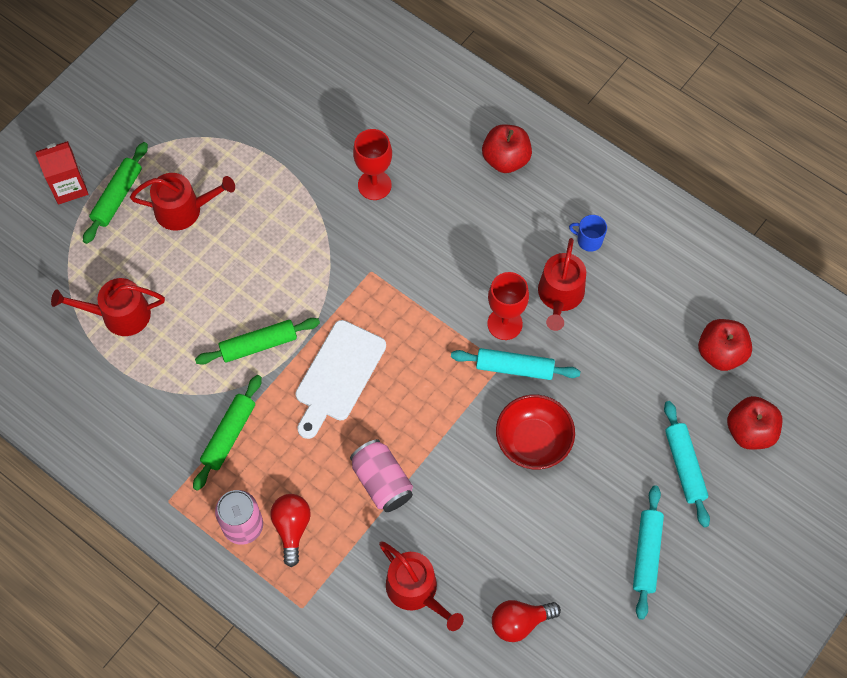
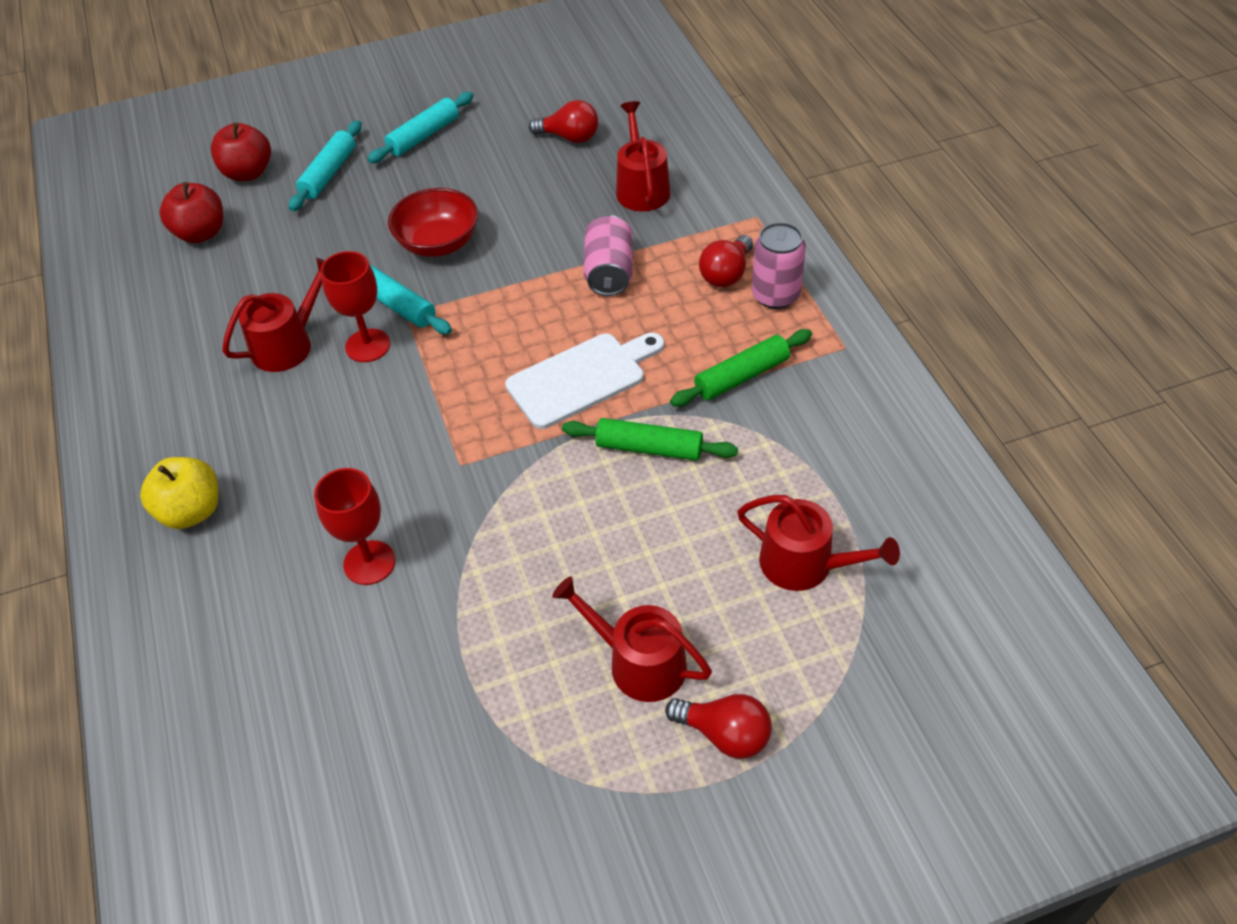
camera: 145 degrees left, 15 degrees down
red carton [35,141,88,204] -> none
green rolling pin [83,142,148,244] -> red light bulb [665,694,772,759]
red apple [482,124,532,173] -> yellow apple [140,457,219,529]
blue mug [569,215,607,252] -> none

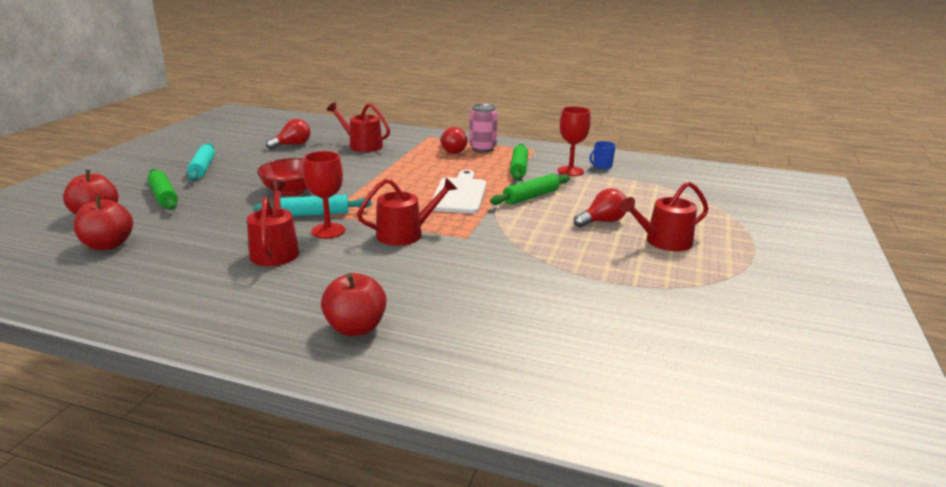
camera: 55 degrees left, 25 degrees down
yellow apple [140,457,219,529] -> red apple [321,273,387,336]
turquoise rolling pin [289,120,362,211] -> green rolling pin [148,169,178,210]
red goblet [314,468,395,585] -> red goblet moved to [557,106,591,176]
pink can [584,215,633,296] -> none
red light bulb [665,694,772,759] -> red light bulb moved to [574,188,626,227]
red watering can [737,495,900,591] -> red watering can moved to [357,178,457,246]
none -> blue mug [589,141,616,169]

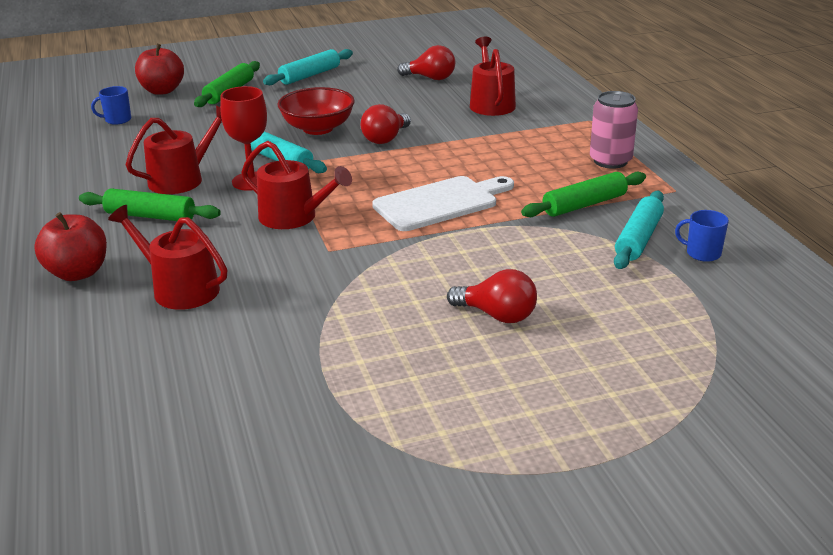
camera: 55 degrees right, 5 degrees up
red apple [74,196,133,250] -> blue mug [91,86,131,125]
red light bulb [440,127,467,154] -> red light bulb moved to [361,104,411,144]
green rolling pin [490,174,570,205] -> green rolling pin moved to [79,188,221,221]
red goblet [557,106,591,176] -> turquoise rolling pin [614,191,664,269]
red watering can [620,181,709,251] -> red watering can moved to [108,205,227,310]

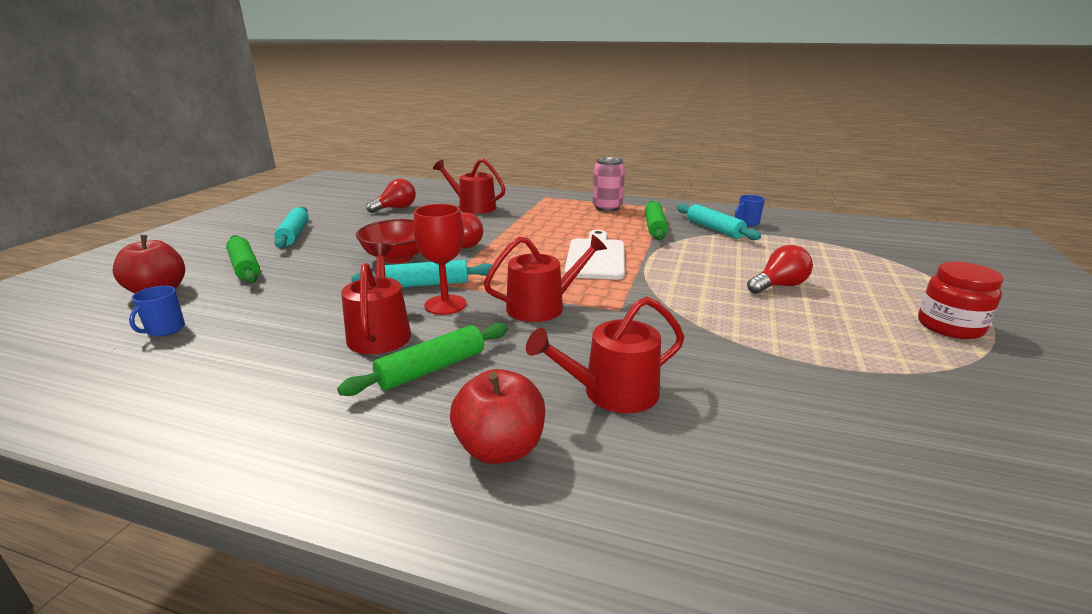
camera: 55 degrees left, 5 degrees down
none -> red jar [918,262,1003,339]

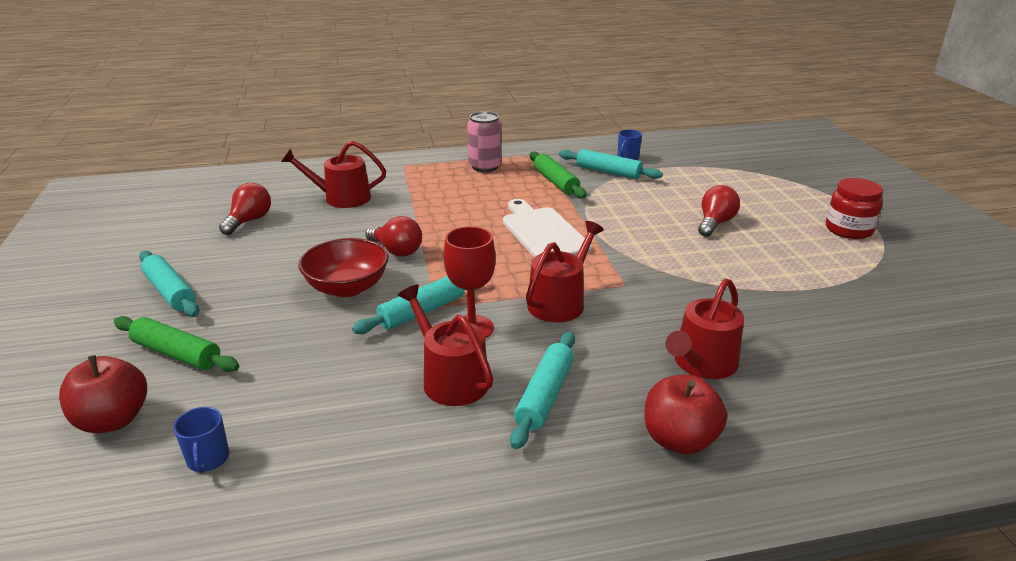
camera: 30 degrees left, 5 degrees up
green rolling pin [337,323,508,396] -> turquoise rolling pin [510,331,575,449]

